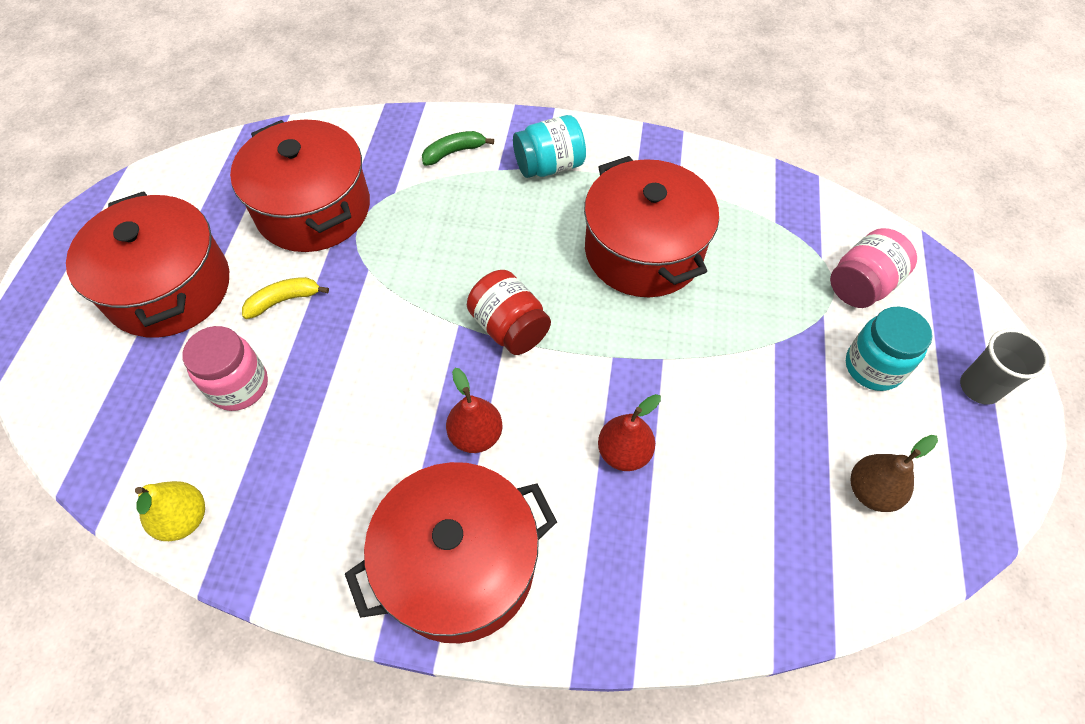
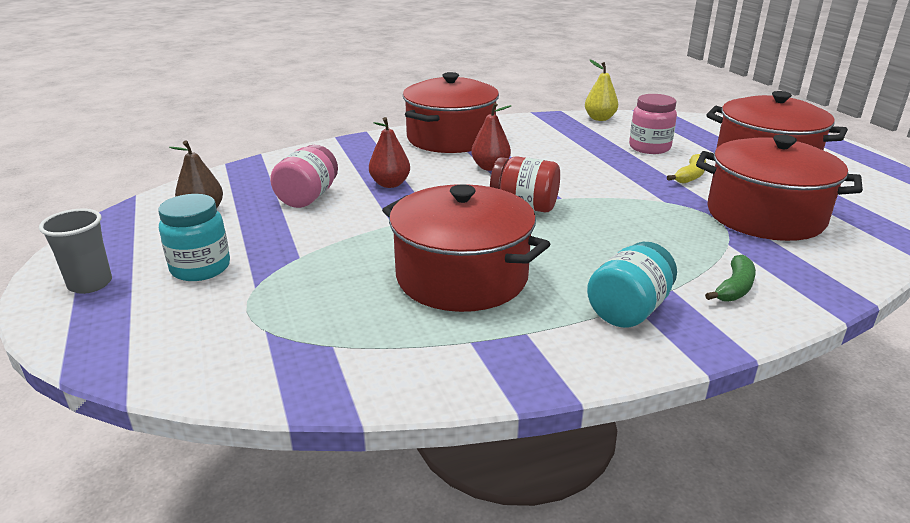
camera: 150 degrees right, 30 degrees down
pink jar [830,228,917,308] -> pink jar moved to [270,145,338,208]

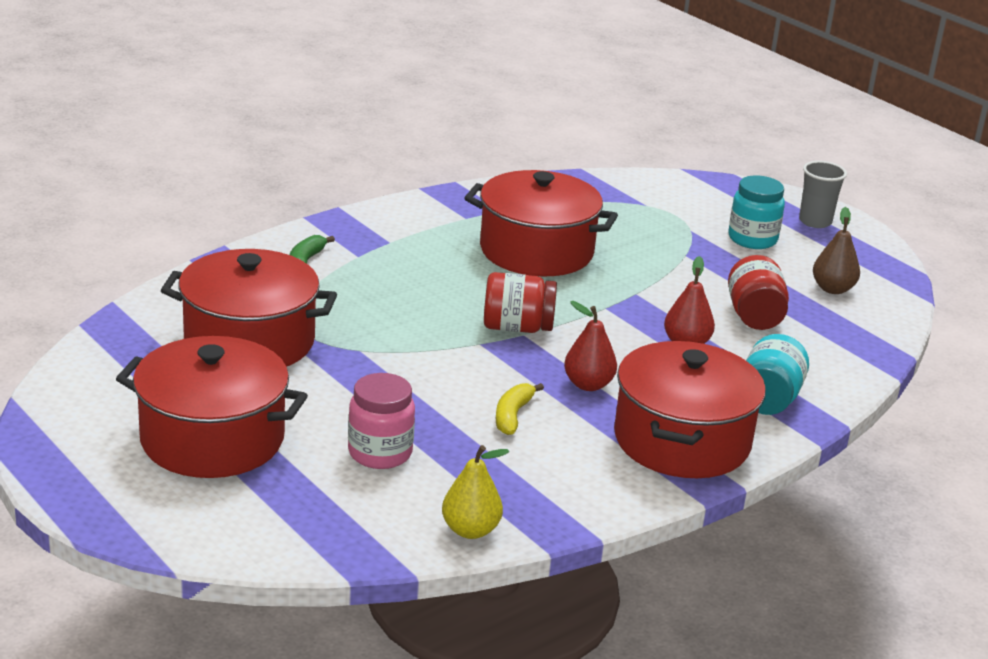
camera: 160 degrees right, 0 degrees up
pink jar [270,145,338,208] -> red jar [728,255,789,330]
turquoise jar [587,242,677,328] -> turquoise jar moved to [746,334,809,415]
yellow banana [667,154,706,184] -> yellow banana moved to [496,383,544,435]

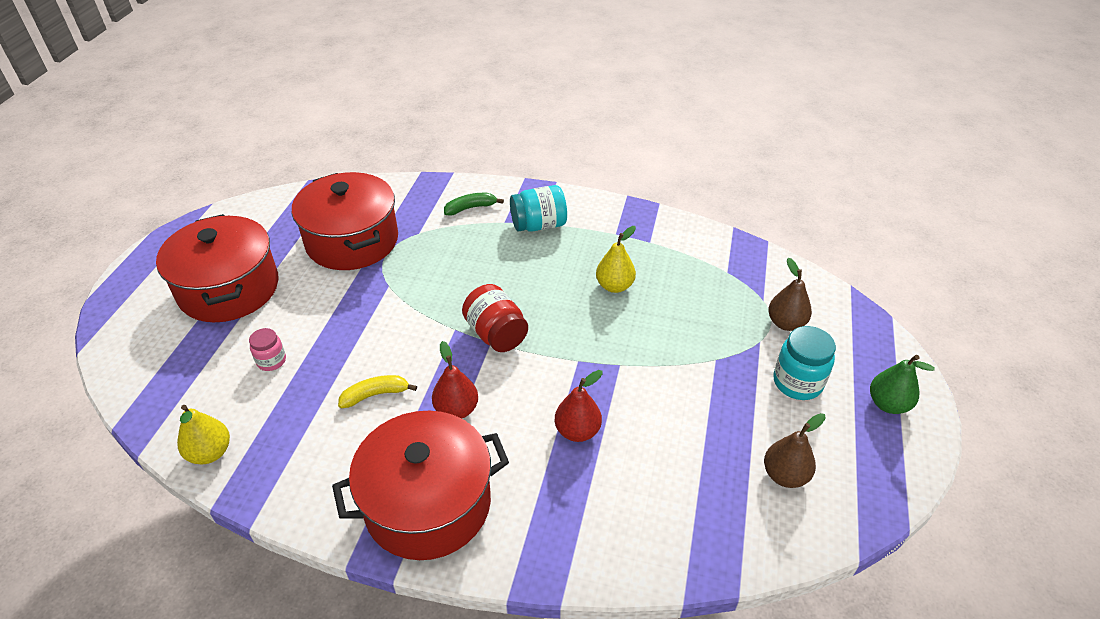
camera: 55 degrees right, 15 degrees up
pink jar [348,373,415,469] -> pink jar [249,328,286,371], size x0.60
red pot [464,170,618,276] -> yellow pear [596,226,636,293]
red jar [728,255,789,330] -> none
turquoise jar [746,334,809,415] -> turquoise jar moved to [510,185,567,232]
grey cup [799,161,847,228] -> green pear [870,355,935,414]
none -> brown pear [768,258,812,331]

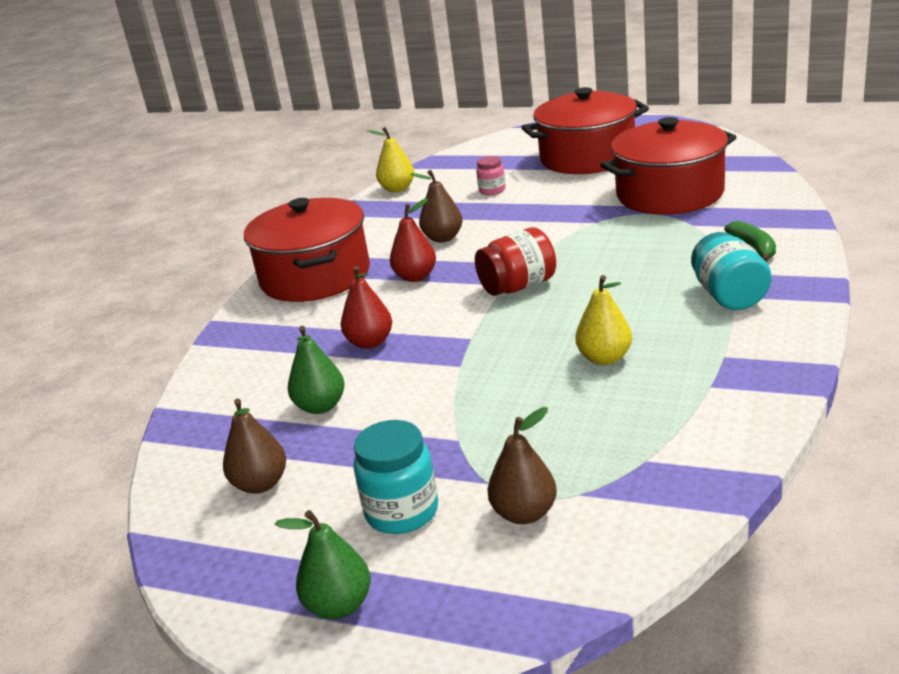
camera: 100 degrees right, 15 degrees down
yellow banana [338,375,417,408] -> brown pear [411,170,462,242]
none -> green pear [288,326,345,414]

